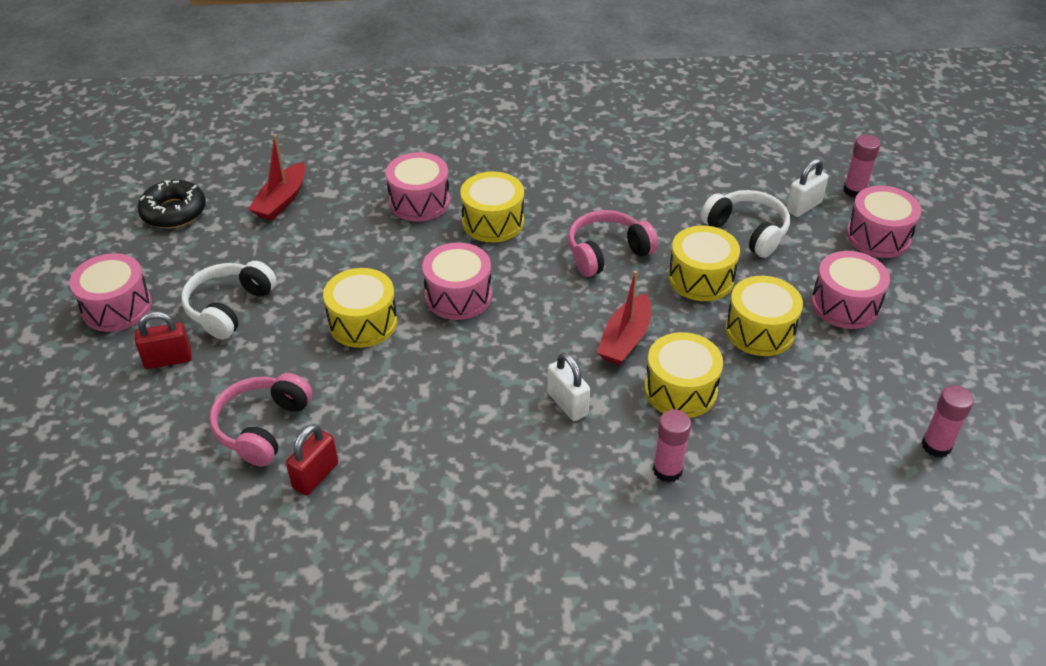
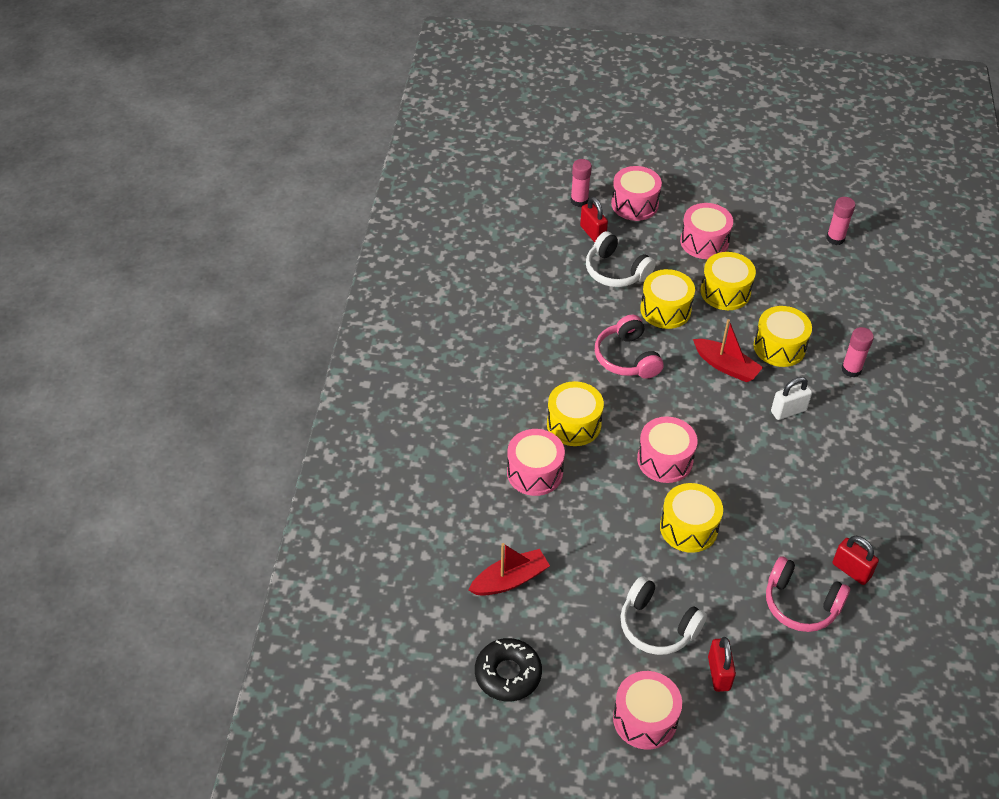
camera: 80 degrees left, 5 degrees up
red boat [248,135,306,221] -> red boat turned 60 degrees counterclockwise [468,543,550,596]
white headphones [700,190,790,258] -> white headphones turned 105 degrees counterclockwise [586,231,656,287]
white padlock [786,158,828,217] -> red padlock [580,197,608,243]

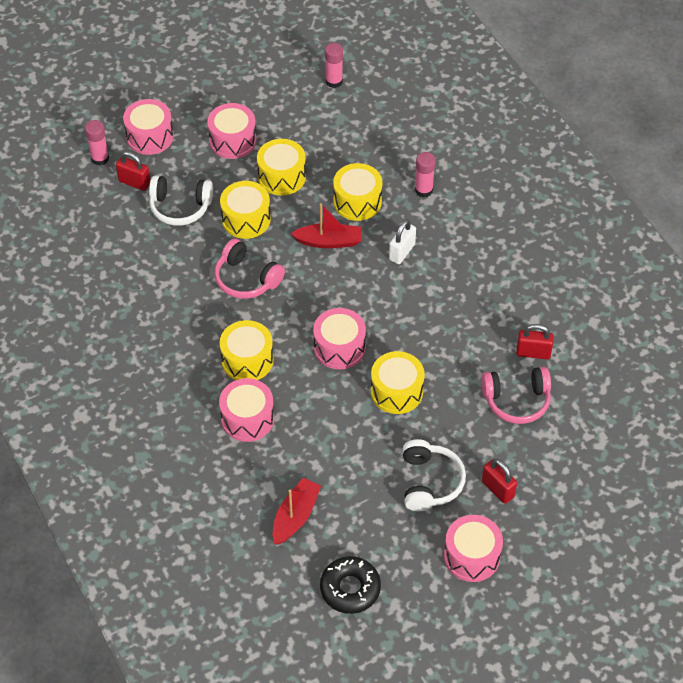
camera: 35 degrees left, 5 degrees up
white headphones [620,576,707,655] -> white headphones turned 90 degrees counterclockwise [403,439,466,511]

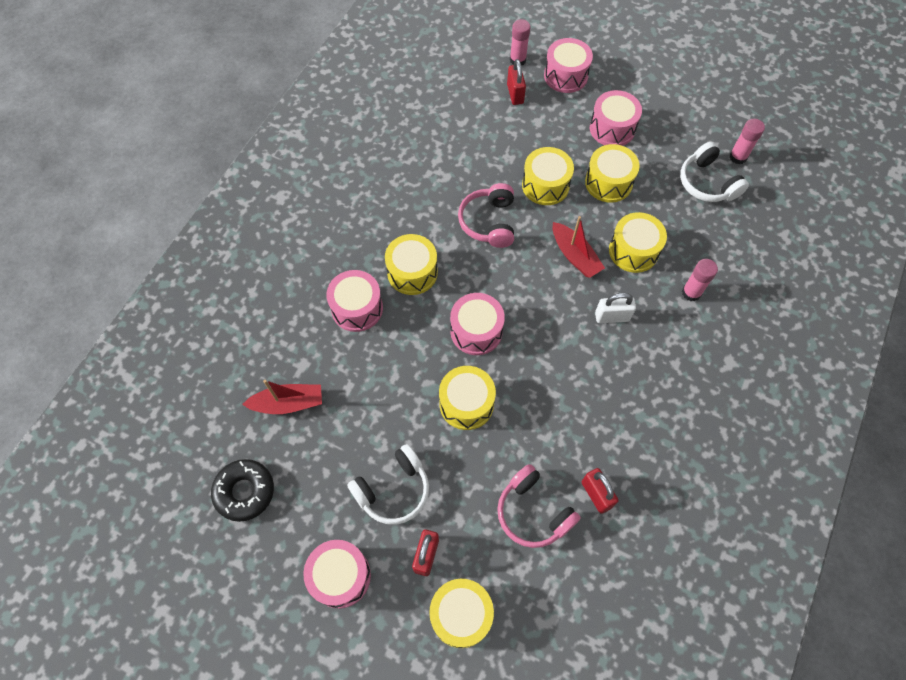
camera: 55 degrees right, 10 degrees up
white headphones [149,176,213,226] -> white headphones moved to [680,142,749,202]
none -> yellow drum [429,579,494,648]

